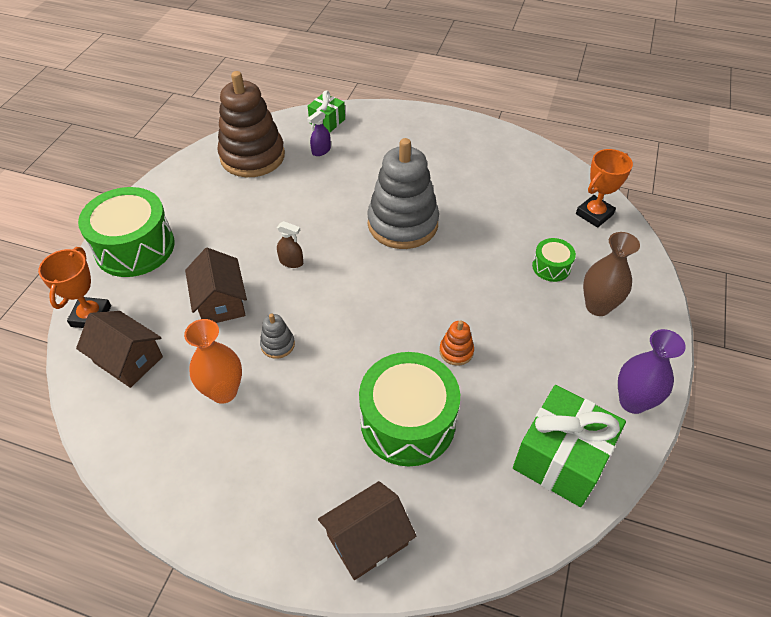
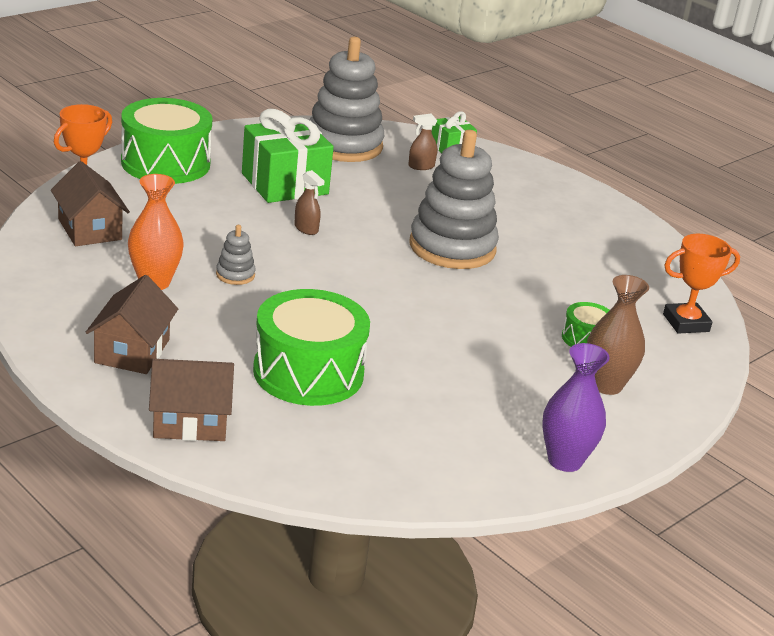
camera: 25 degrees right, 20 degrees down
brown house [185,248,247,323] -> brown house moved to [85,275,178,374]
brown stacking toy [217,71,285,177] -> grey stacking toy [309,37,384,162]
purple spray bottle [307,110,331,156] -> brown spray bottle [408,114,437,170]
orange stacking toy [439,320,474,366] -> none
green gift [513,385,626,507] -> green gift moved to [242,109,334,203]

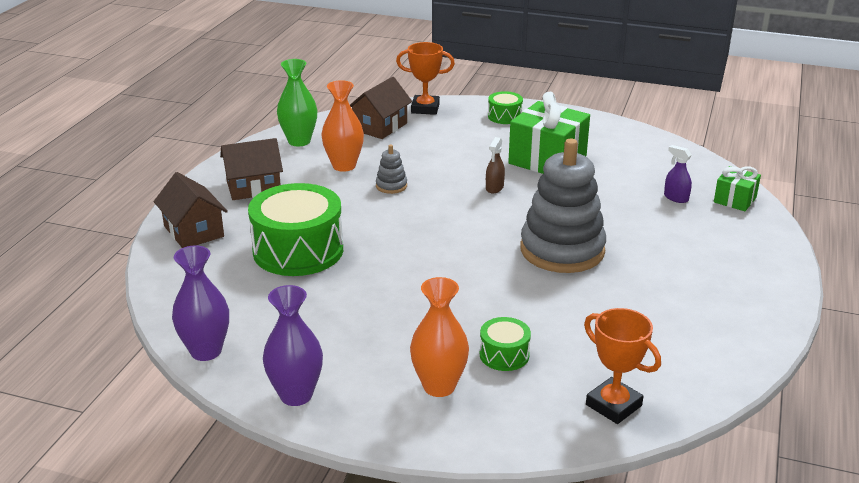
camera: 65 degrees right, 0 degrees up
green drum [121,98,213,184] -> green drum [488,91,523,124], size x0.48
grey stacking toy [309,37,384,162] -> none
brown spray bottle [408,114,437,170] -> purple spray bottle [664,145,692,203]
brown vase [587,275,649,395] -> orange vase [410,277,469,397]
none -> purple vase [172,245,229,361]
none -> green vase [277,59,317,146]

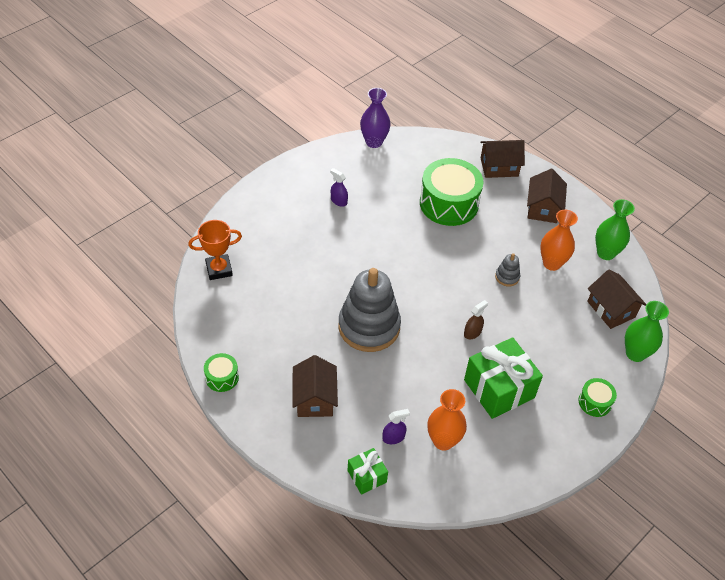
camera: 115 degrees right, 20 degrees up
purple vase [263,285,323,406] -> none
orange trophy [396,42,455,115] -> green vase [625,301,669,362]
orange vase [410,277,469,397] -> orange vase moved to [428,389,467,450]
green drum [480,317,531,371] -> green drum moved to [204,353,239,392]
brown spray bottle [486,137,505,193] -> brown spray bottle turned 90 degrees clockwise [464,300,488,339]
none -> brown house [292,355,338,417]
none -> purple spray bottle [330,168,348,207]

